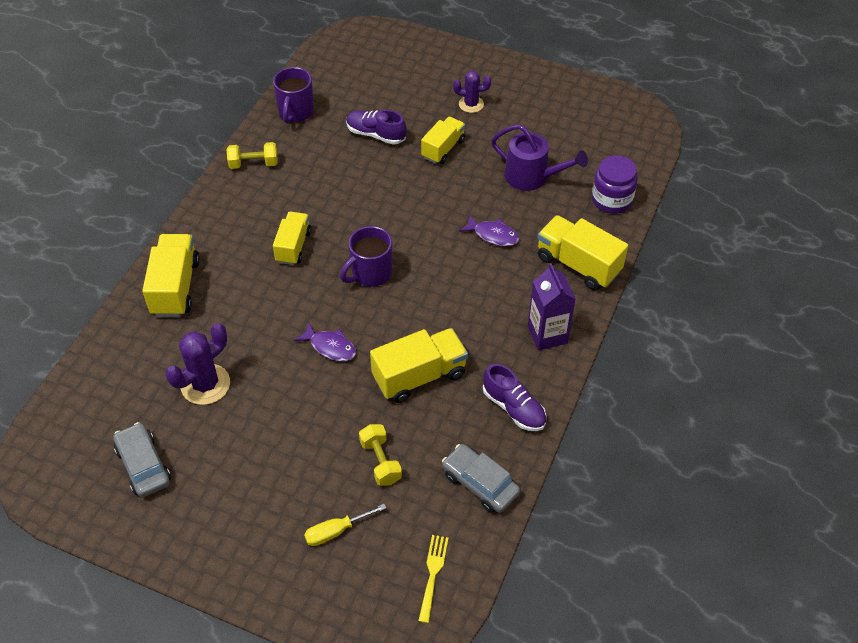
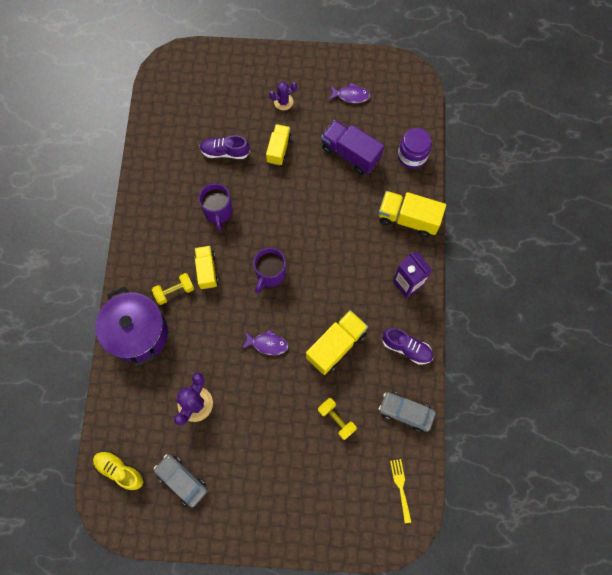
camera: 20 degrees left, 20 degrees up
yellow truck [142,234,200,317] -> purple pot [95,287,168,367]
yellow dumbbell [227,142,278,169] -> yellow dumbbell moved to [152,273,194,305]
purple mug [273,67,314,124] -> purple mug moved to [199,183,232,231]
yellow screwdriver [304,504,386,546] -> none
purple fish [459,215,519,246] -> purple fish moved to [329,83,370,103]
purple watering can [491,124,588,191] -> purple truck [321,120,384,175]
none -> yellow shoe [93,451,144,491]

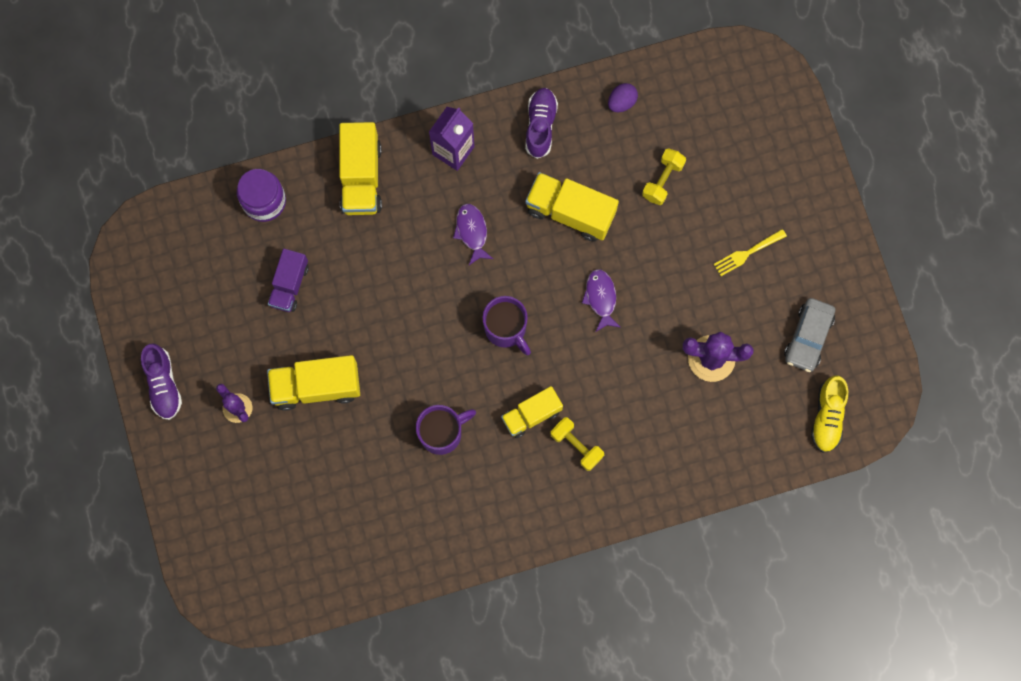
camera: 110 degrees left, 5 degrees up
purple pot [95,287,168,367] -> none
purple shoe [200,135,250,159] -> purple shoe moved to [141,344,182,420]
purple mug [253,248,286,293] -> purple mug turned 45 degrees clockwise [483,296,531,355]
yellow truck [266,124,292,166] -> yellow truck [267,355,360,411], size x1.51
purple truck [321,120,384,175] -> purple truck [268,249,309,312], size x0.66
purple fish [329,83,370,103] -> purple fish moved to [453,204,493,265]
grey car [379,392,436,432] -> purple egg [608,83,638,112]
yellow fork [390,459,411,524] -> yellow fork moved to [714,229,787,276]

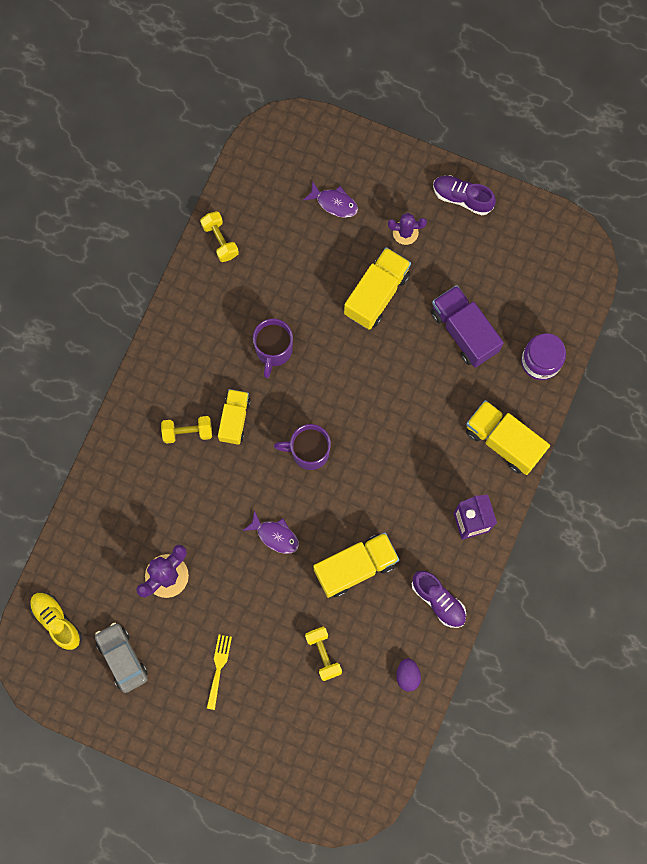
camera: 130 degrees right, 0 degrees up
purple truck [268,249,309,312] -> purple truck [431,285,504,367], size x1.51
purple fish [453,204,493,265] -> purple fish moved to [303,181,358,218]
none -> yellow dumbbell [200,211,239,262]

